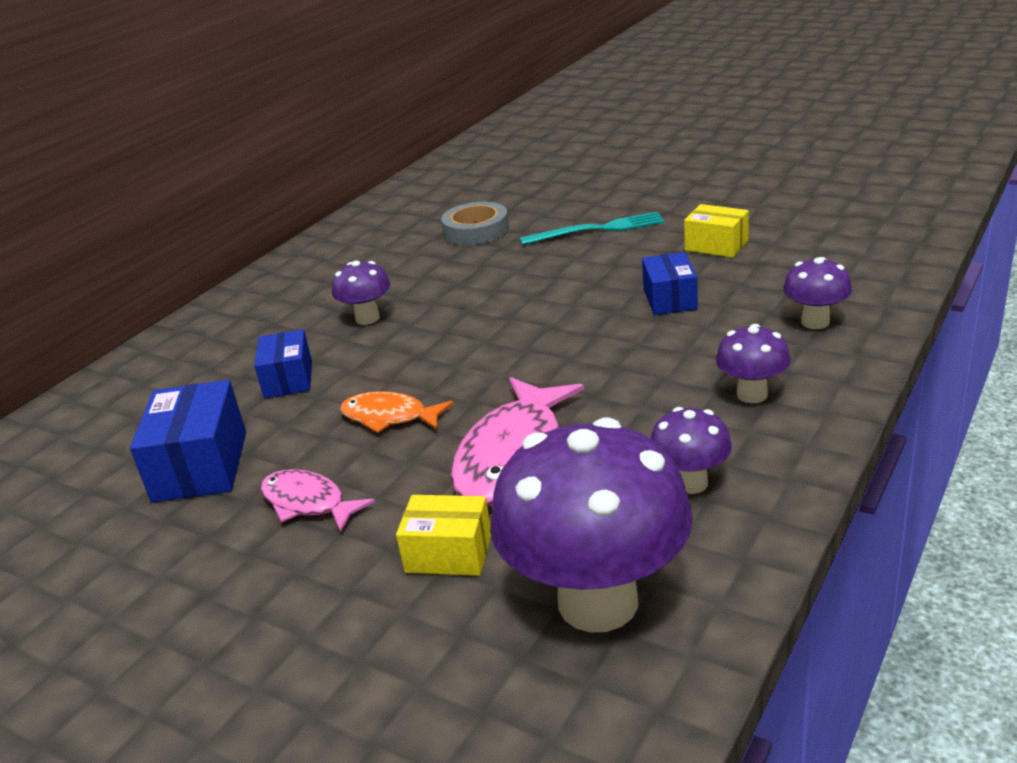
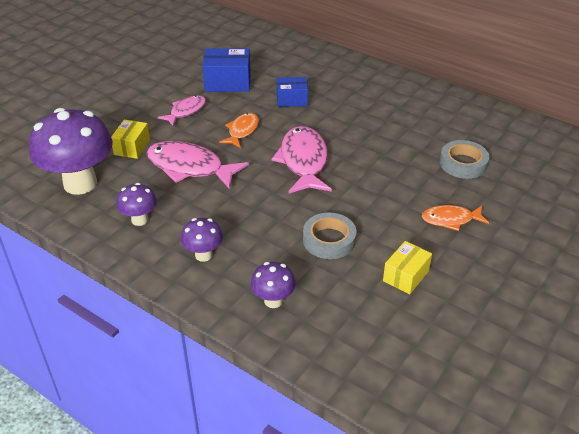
camera: 90 degrees right, 10 degrees up
purple mushroom [332,261,390,325] -> none
turquoise fork [520,212,664,245] -> orange fish [422,205,489,231]
blue box [642,252,698,315] -> grey tape [303,213,357,259]
none -> pink fish [271,126,332,194]

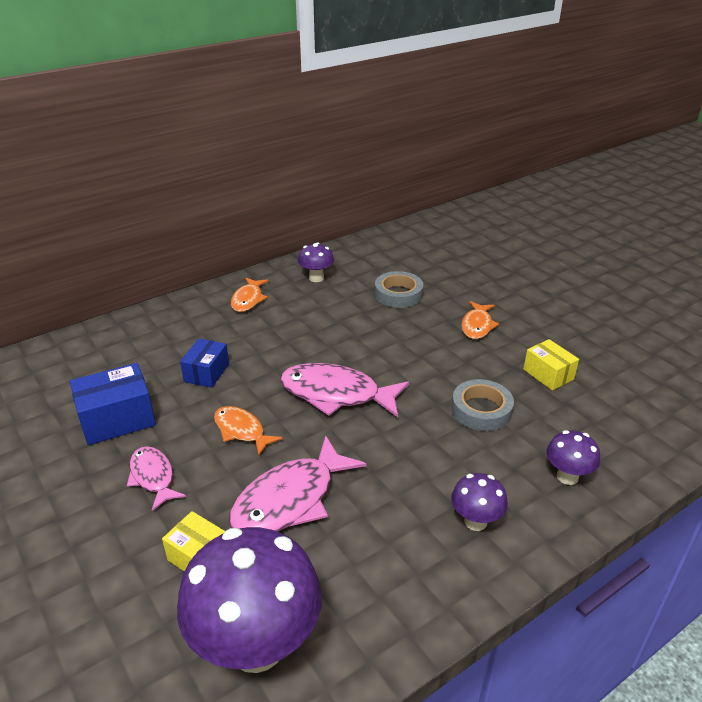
camera: 70 degrees left, 5 degrees down
purple mushroom [116,183,157,226] -> purple mushroom moved to [298,242,334,282]
blue box [202,48,251,92] -> blue box turned 45 degrees clockwise [70,363,156,445]
none -> orange fish [231,277,268,312]

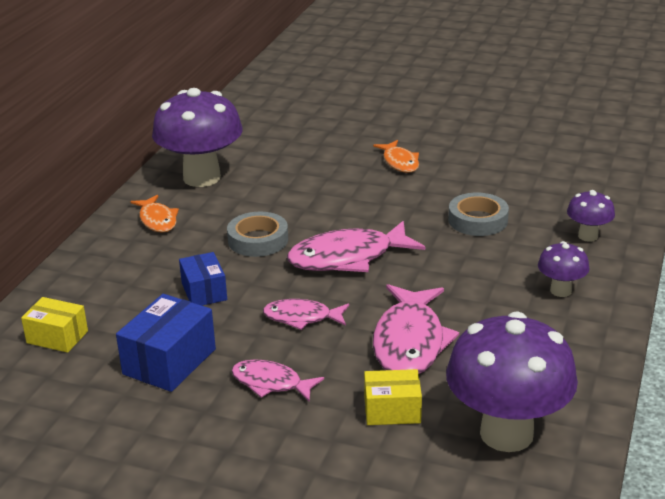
camera: 35 degrees left, 5 degrees down
orange fish [214,406,283,456] -> pink fish [263,299,349,330]
purple mushroom [298,242,334,282] -> purple mushroom [152,88,243,187], size x2.10
grey tape [375,271,423,308] -> grey tape moved to [227,212,288,257]
yellow box [523,339,579,390] -> yellow box moved to [21,297,88,353]

